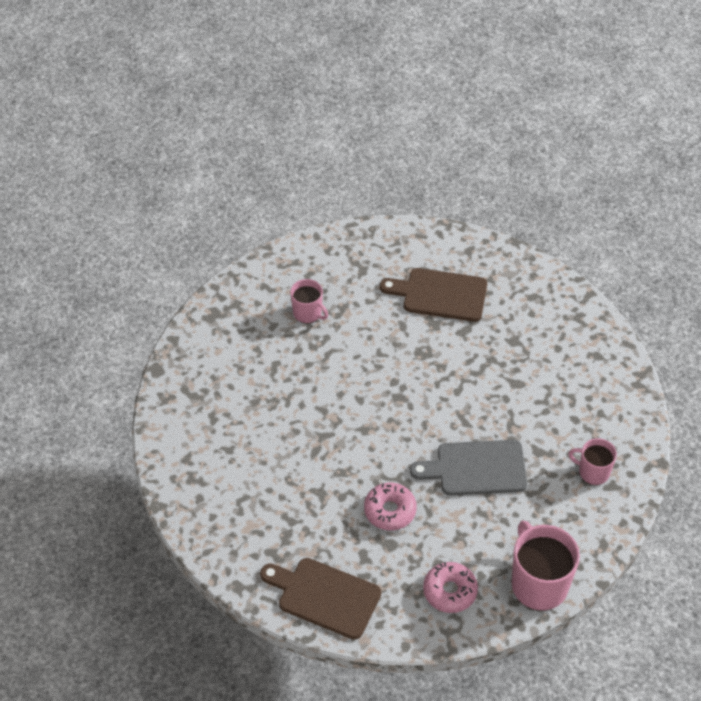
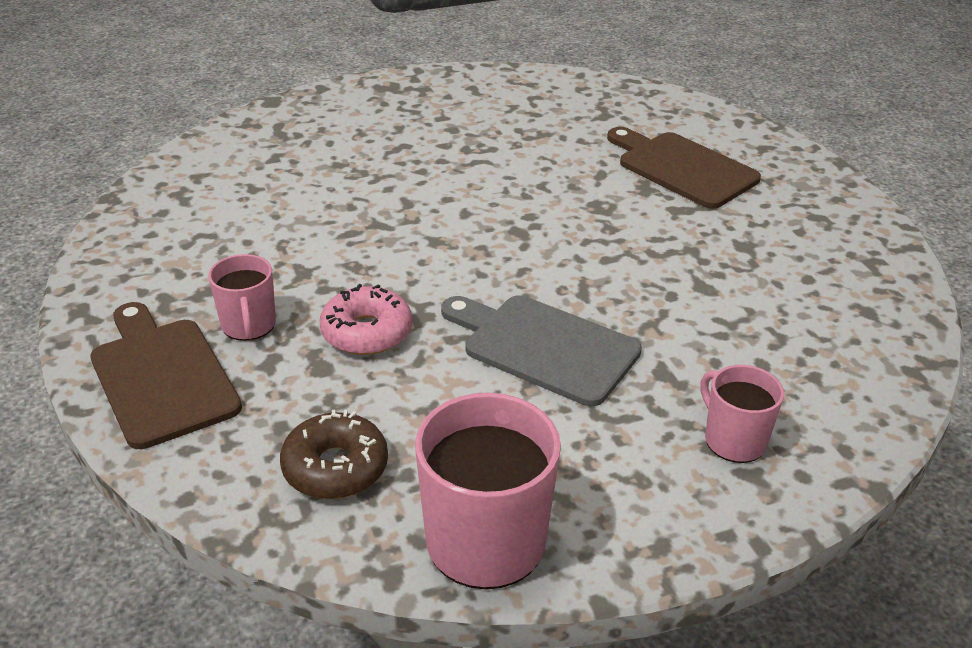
camera: 35 degrees right, 15 degrees down
pink mug [290,279,328,324] -> pink mug moved to [208,254,276,341]
pink donut [423,562,478,613] -> brown donut [280,409,388,499]

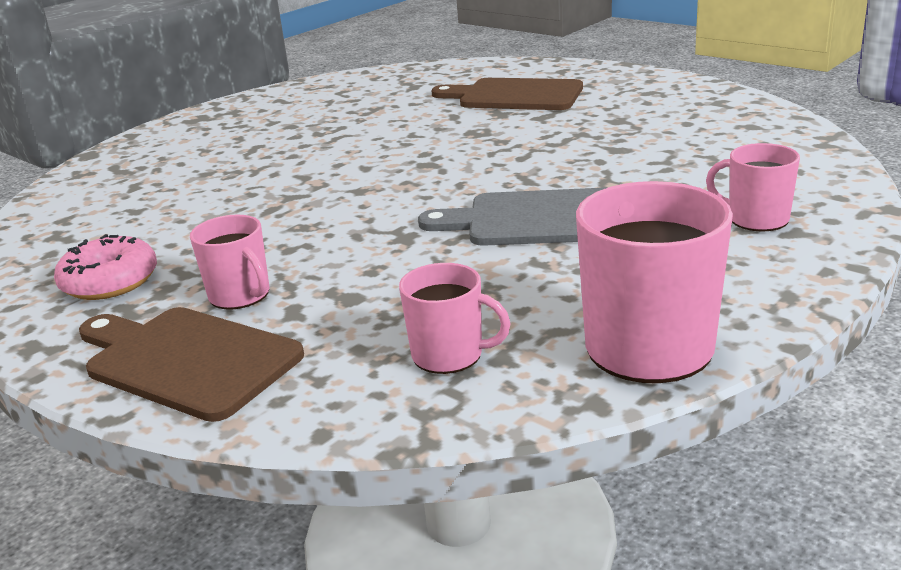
camera: 25 degrees left, 10 degrees down
brown donut [280,409,388,499] -> pink mug [399,263,511,374]
pink donut [319,284,412,355] -> pink donut moved to [54,234,157,300]

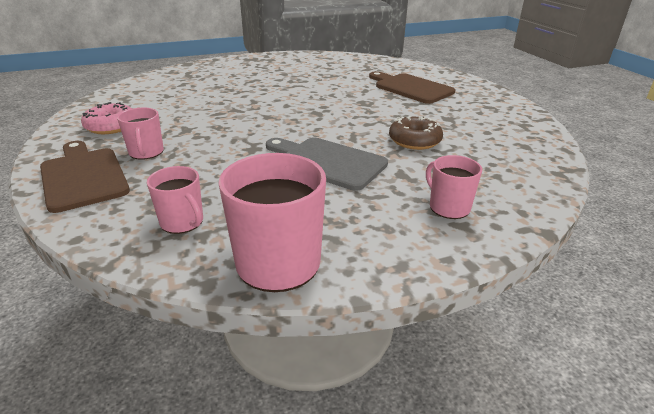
camera: 25 degrees right, 5 degrees up
none -> brown donut [389,116,443,150]

